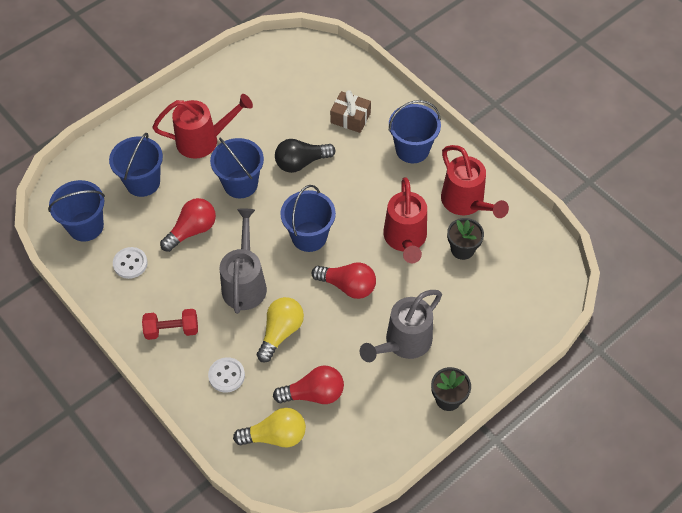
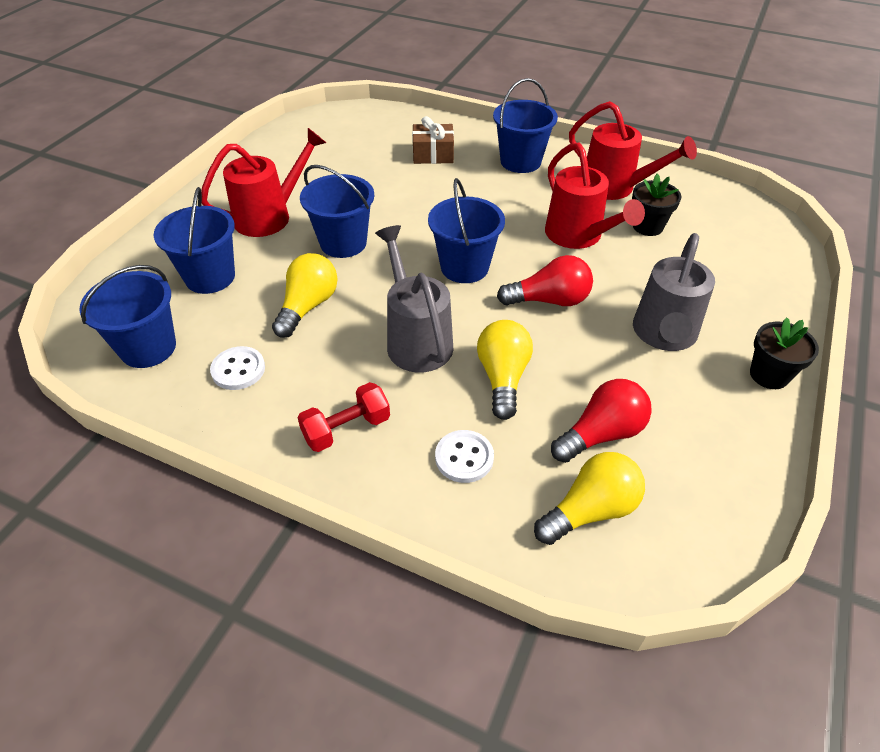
camera: 25 degrees left, 10 degrees down
red light bulb [160,198,216,252] -> yellow light bulb [272,253,338,338]
black light bulb [275,139,335,173] -> none

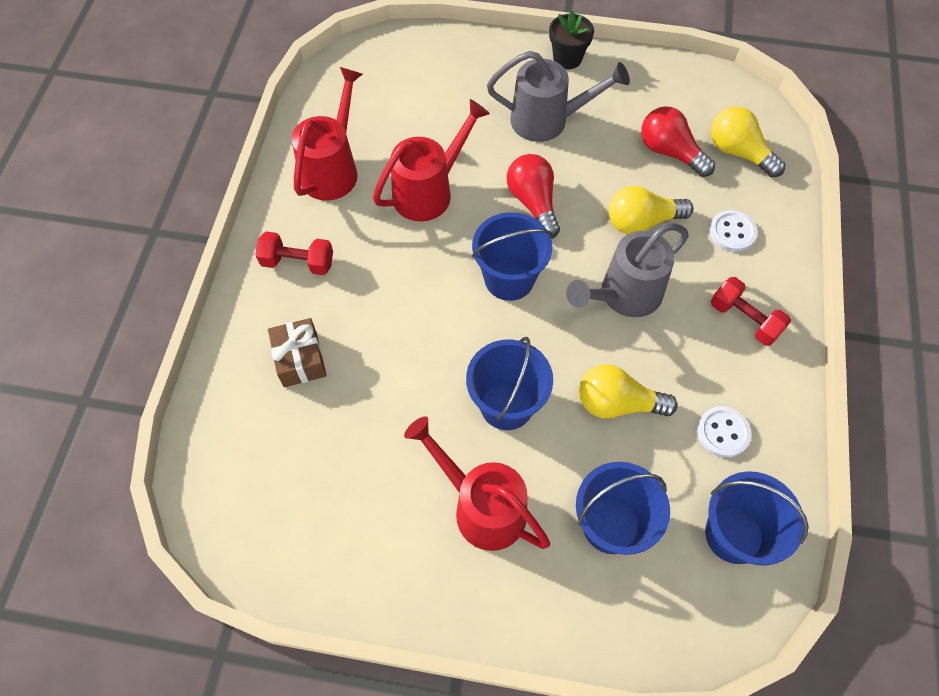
camera: 105 degrees left, 15 degrees up
blue bucket [493,78,558,173] -> red dumbbell [256,231,333,275]
black flower pot [632,174,682,236] -> none

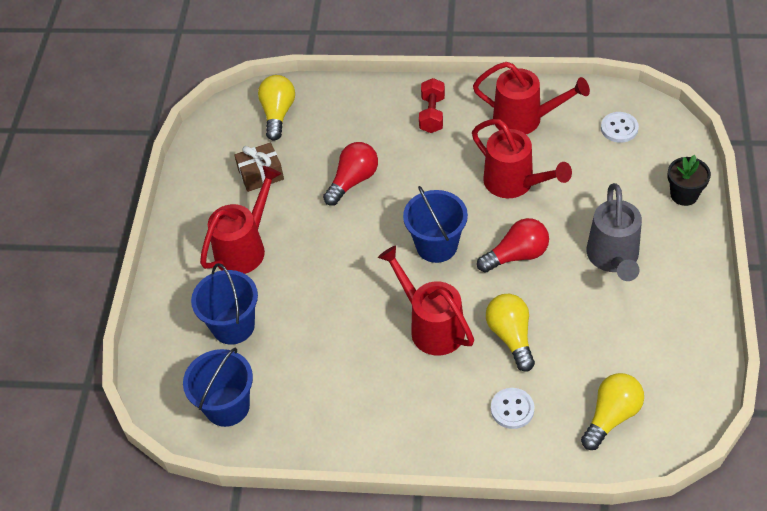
camera: 90 degrees right, 10 degrees down
brown gift [268,318,327,387] -> brown gift moved to [234,142,284,192]
blue bucket [466,337,553,430] -> none
black flower pot [549,10,594,69] -> black flower pot moved to [668,155,711,206]
grey watering can [566,223,689,317] -> red watering can [378,245,474,356]
yellow light bulb [579,364,678,419] -> yellow light bulb moved to [258,75,295,140]
red light bulb [641,106,715,177] -> red light bulb moved to [323,142,378,206]
white button [697,406,751,458] -> white button moved to [601,112,639,143]
red dumbbell [711,277,791,346] -> none

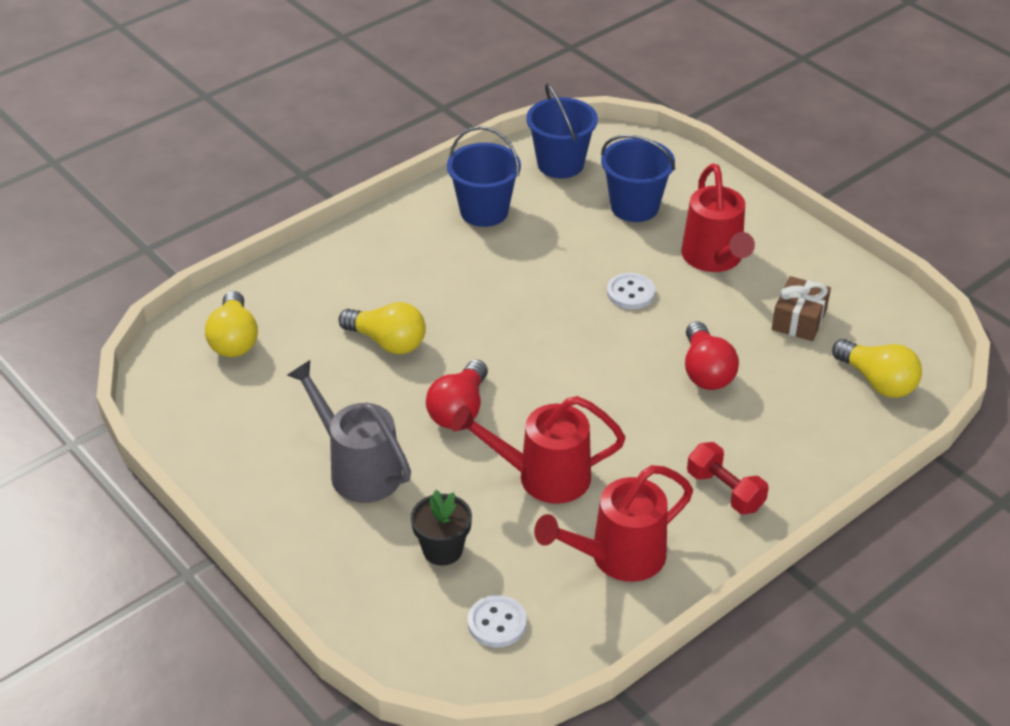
camera: 130 degrees right, 10 degrees down
red watering can [378,245,474,356] -> none
blue bucket [403,186,468,263] -> blue bucket moved to [447,126,521,227]
white button [491,388,534,429] -> white button moved to [607,273,655,309]
black flower pot [668,155,711,206] -> black flower pot moved to [411,490,472,566]

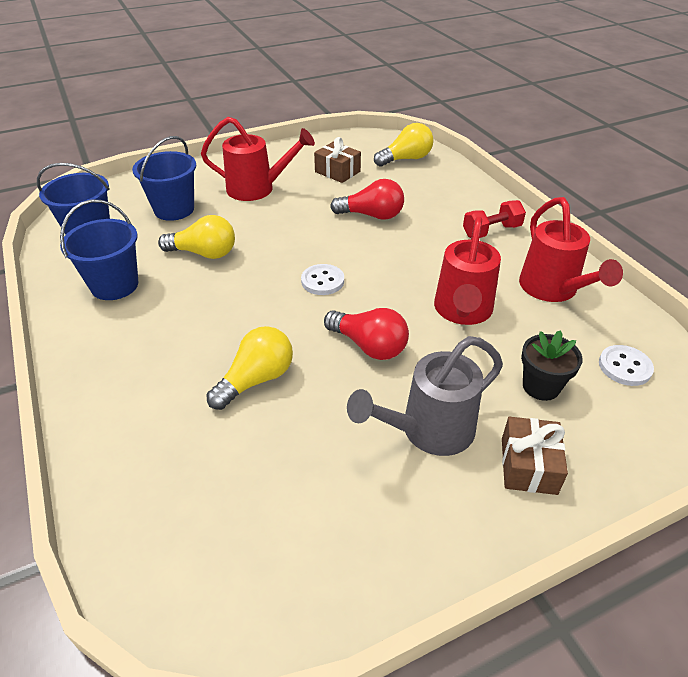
camera: 75 degrees left, 0 degrees up
yellow light bulb [205,291,258,357] -> yellow light bulb moved to [158,215,235,259]
white button [607,273,655,309] -> white button moved to [301,264,344,295]
none -> brown gift [502,417,568,495]

